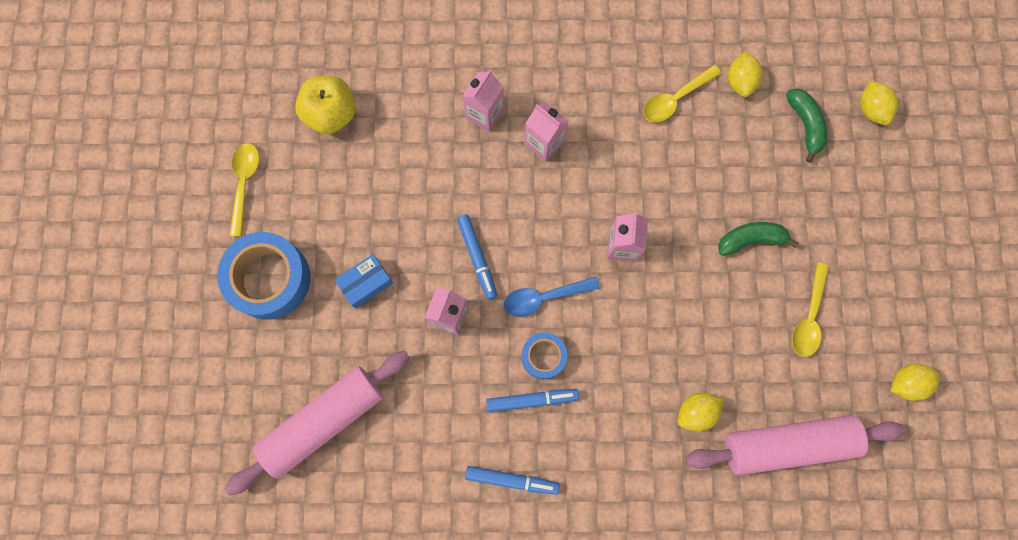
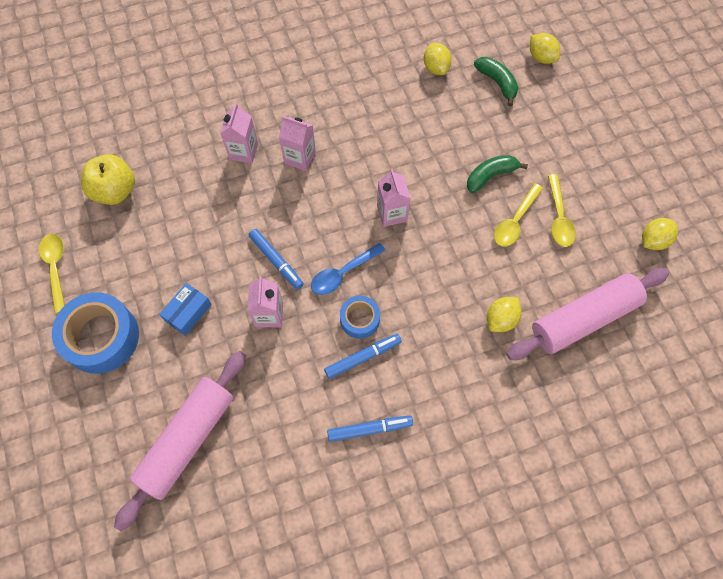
camera: 20 degrees left, 10 degrees down
yellow spoon [643,65,721,122] -> yellow spoon moved to [494,183,543,247]

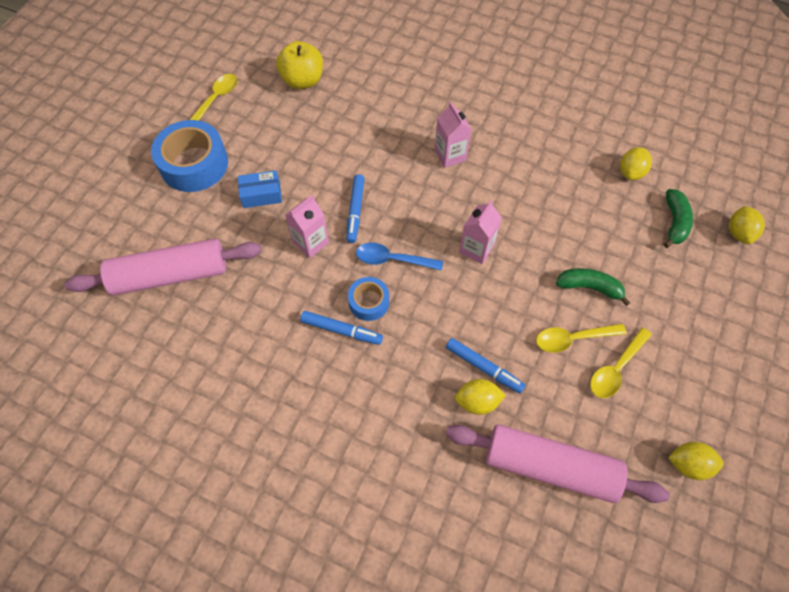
camera: 45 degrees right, 5 degrees down
pink carton [220,103,258,163] -> none
blue marker [327,416,413,442] -> blue marker moved to [446,338,526,394]

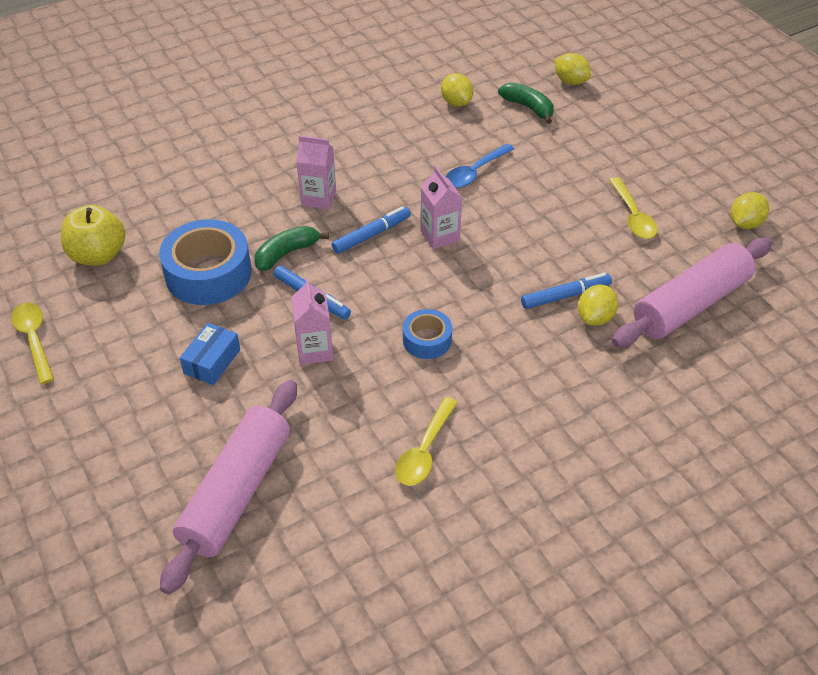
camera: 55 degrees left, 15 degrees down
blue tape [151,120,228,192] -> blue tape moved to [159,219,252,305]
blue marker [300,311,383,345] -> blue marker moved to [332,206,411,254]
blue spoon [356,243,443,271] -> blue spoon moved to [446,144,514,188]
yellow spoon [536,324,627,353] -> yellow spoon moved to [395,397,458,486]
green banana [556,268,631,306] -> green banana moved to [255,226,329,271]

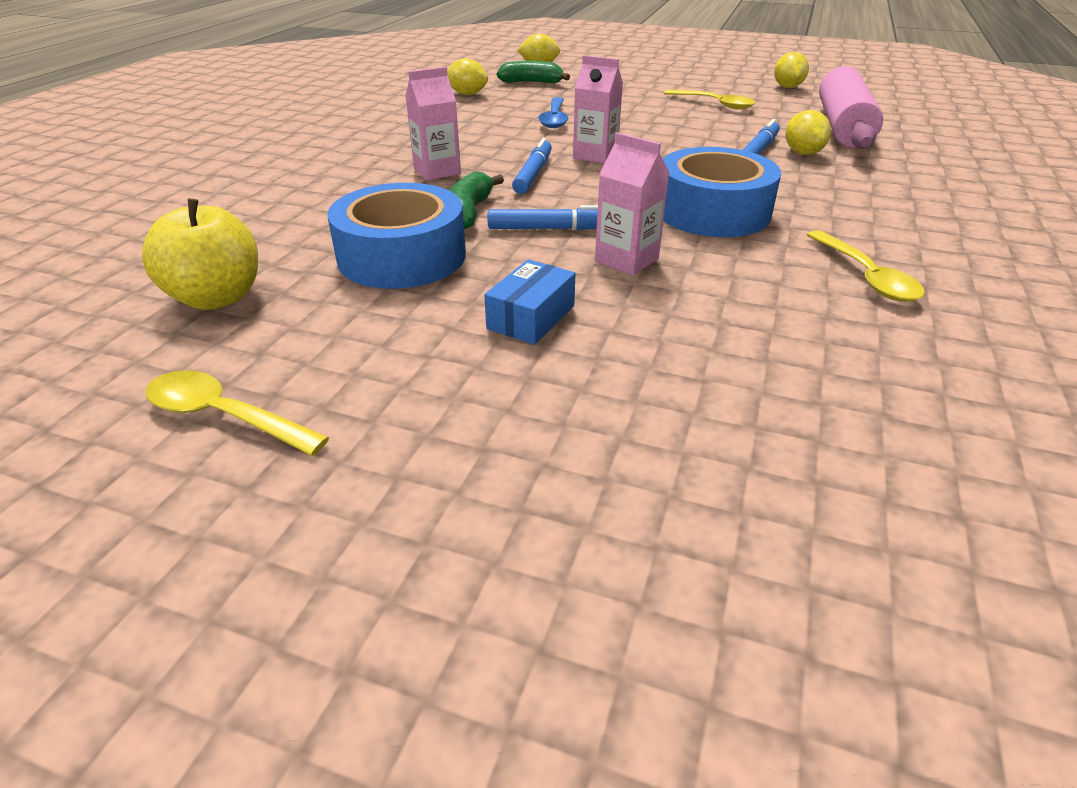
camera: 40 degrees left, 10 degrees down
pink rolling pin [160,380,297,595] -> none
blue box [180,323,240,385] -> blue box turned 45 degrees clockwise [484,259,576,345]
blue tape [403,309,452,359] -> blue tape [663,147,781,237], size x1.85

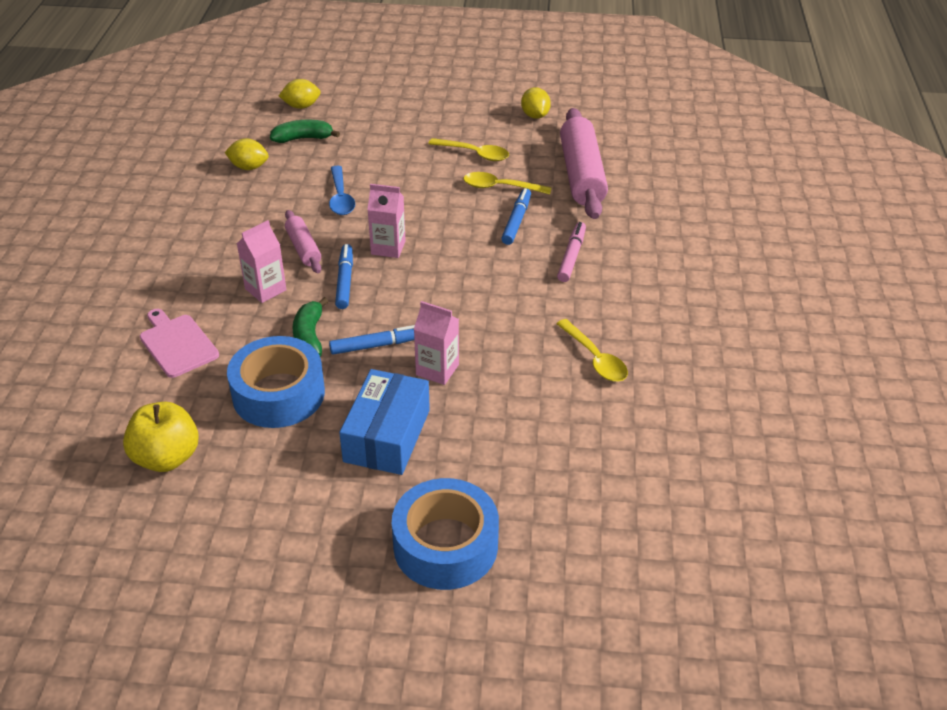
camera: 15 degrees left, 5 degrees up
yellow spoon [145,370,329,456] -> yellow spoon moved to [464,172,552,195]
blue box [484,259,576,345] -> blue box [339,369,430,475], size x1.70
blue tape [663,147,781,237] -> blue tape moved to [392,478,499,590]
yellow lemon [785,110,831,155] -> none
none -> pink cutting board [140,309,219,378]
none -> pink rolling pin [285,210,321,273]
none -> pink marker [557,222,586,282]

